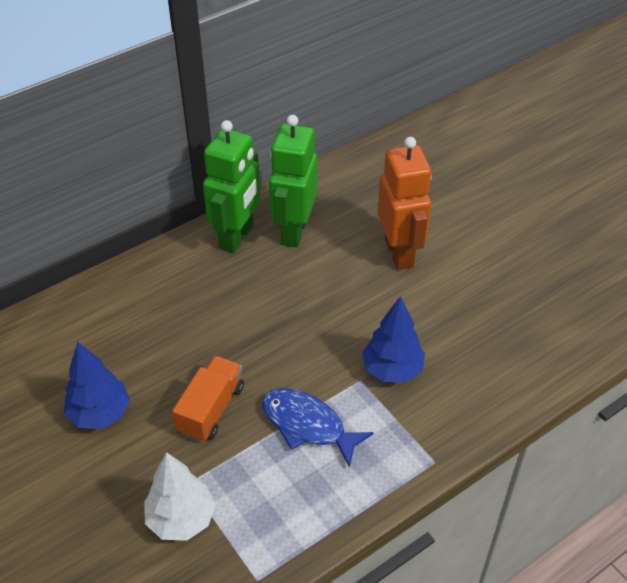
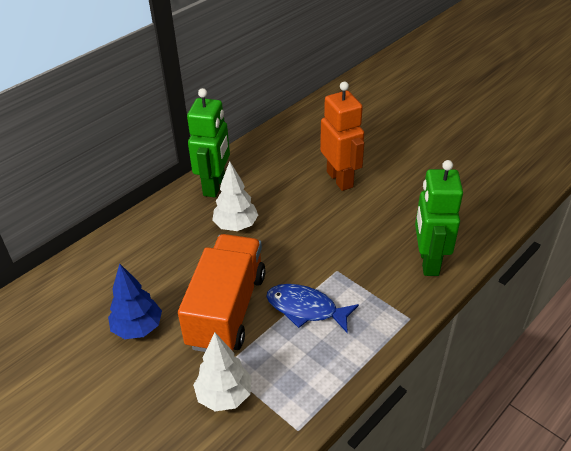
camera: 10 degrees left, 5 degrees down
orange truck [172,356,244,442] -> orange truck [178,234,266,352], size x1.79
green robot [269,115,318,247] -> green robot moved to [415,160,463,276]
blue tree [362,296,425,382] -> none
none -> white tree [212,161,258,231]

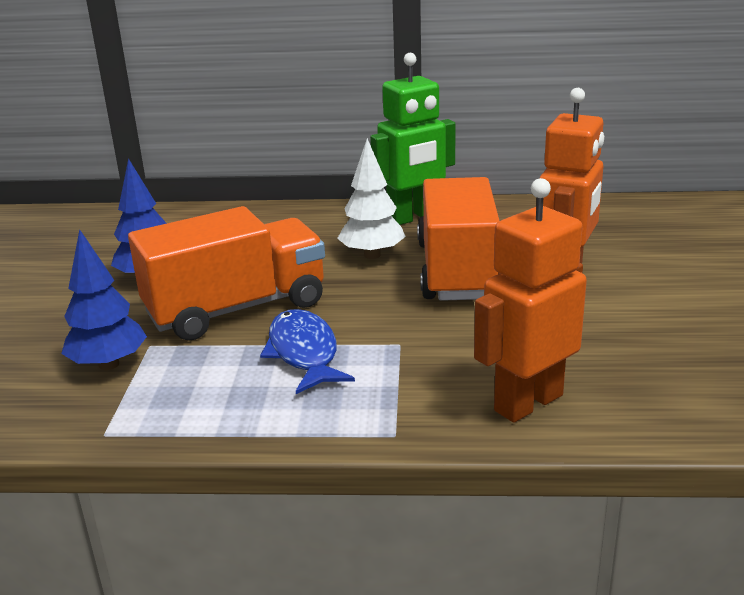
camera: 50 degrees right, 15 degrees down
white tree [193,333,252,411] -> blue tree [61,229,147,370]
green robot [415,160,463,276] -> orange robot [474,178,587,423]
none -> orange truck [417,177,500,301]

